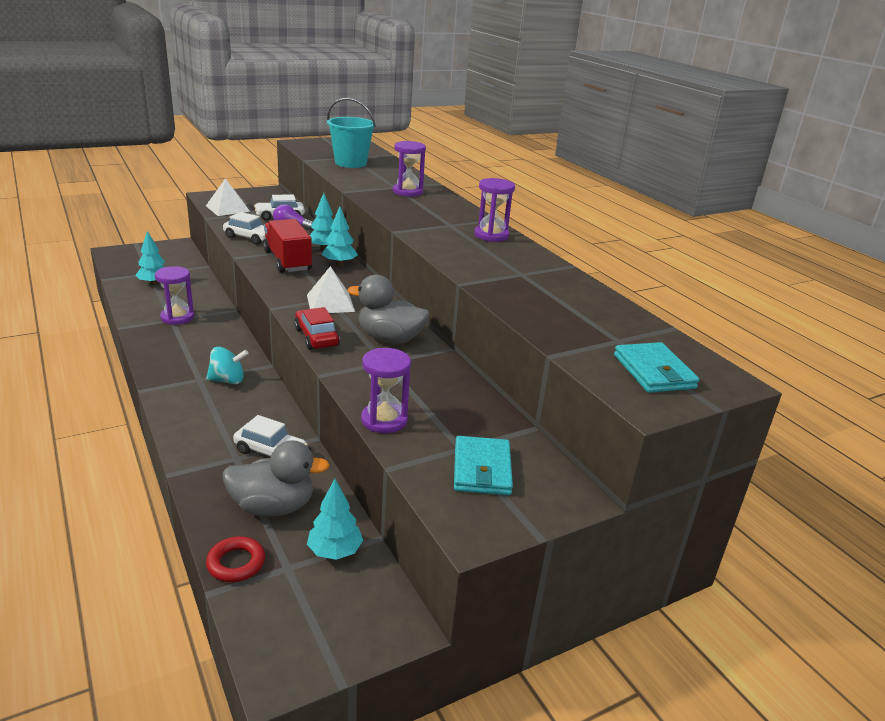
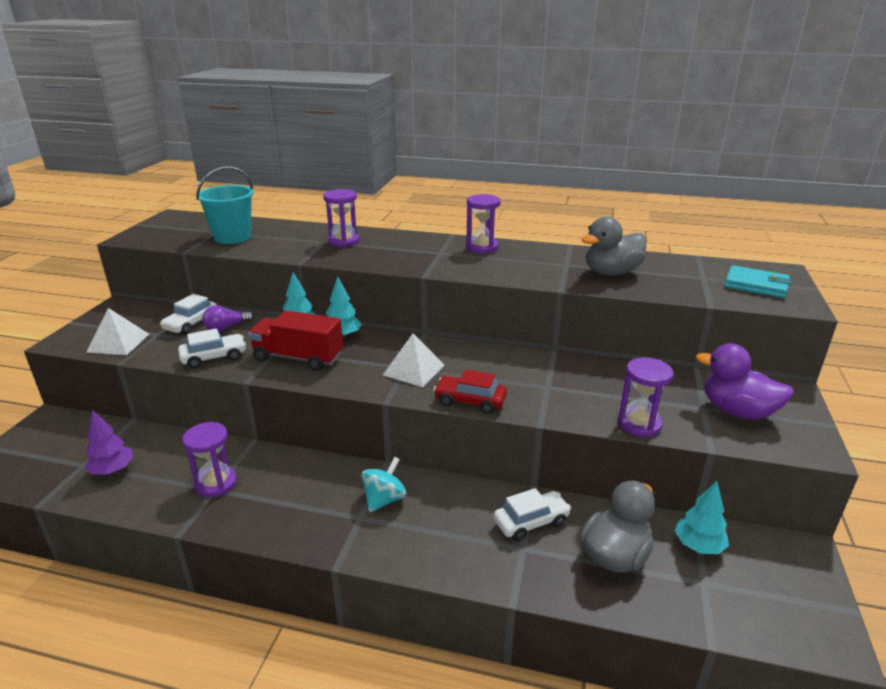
camera: 45 degrees left, 0 degrees up
turquoise tree [135,231,165,285] -> purple tree [85,410,133,474]
red ring [206,536,265,582] -> none
grey duck [348,275,430,344] -> grey duck moved to [581,217,646,276]
turquoise wallet [454,436,513,495] -> purple duck [696,343,794,420]

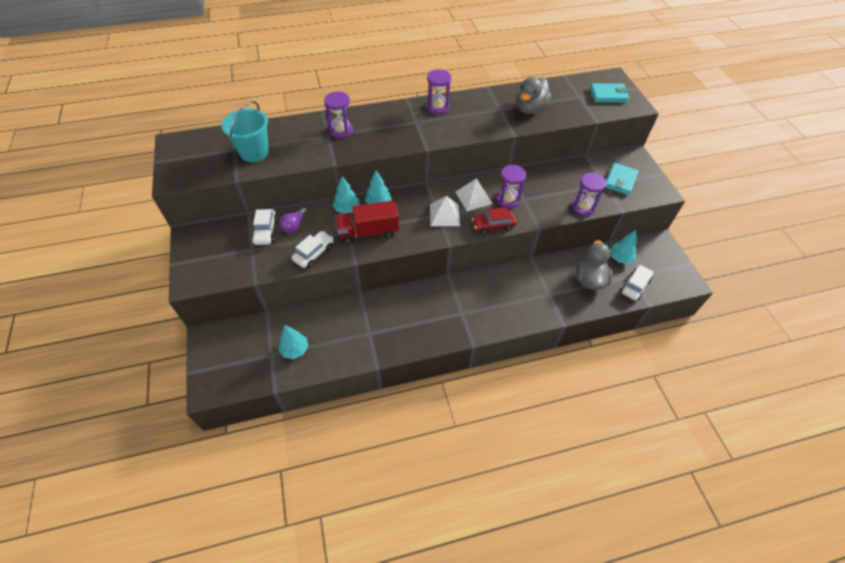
camera: 30 degrees left, 25 degrees up
purple tree [85,410,133,474] -> turquoise tree [278,325,308,359]
white pyramid [86,308,149,355] -> white pyramid moved to [455,178,493,211]
purple hourglass [182,422,237,497] -> purple hourglass moved to [496,165,526,208]
turquoise spinning top [361,457,407,512] -> none
white car [494,488,571,541] -> white car moved to [621,265,653,301]
purple duck [696,343,794,420] -> turquoise wallet [605,163,639,195]

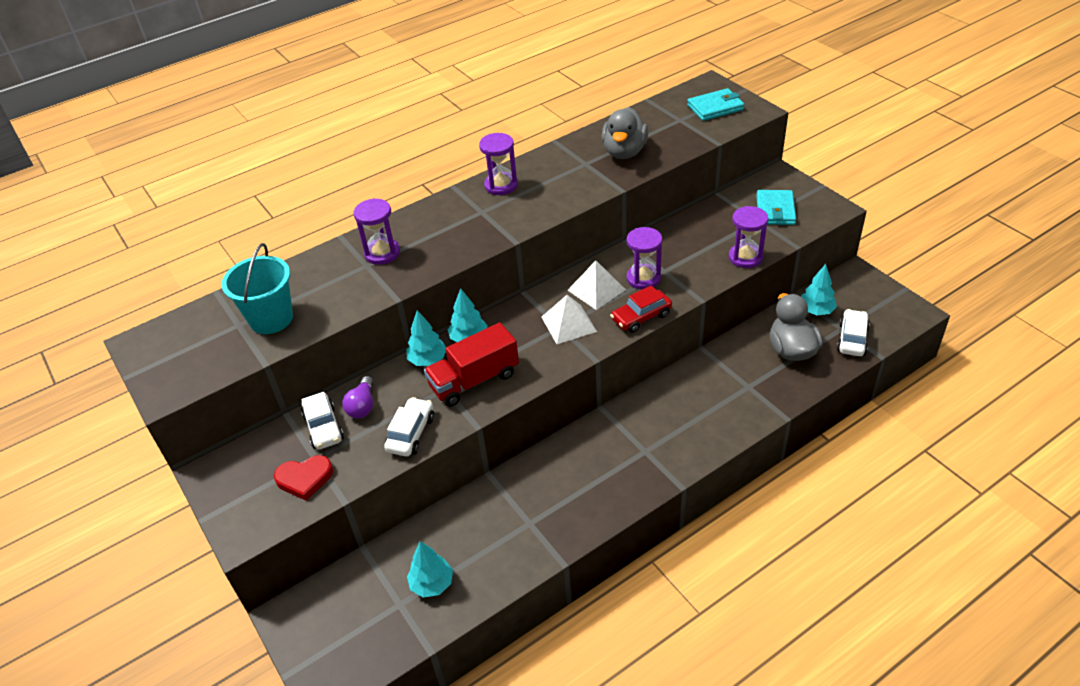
camera: 15 degrees left, 10 degrees down
none -> red heart [274,455,333,501]

